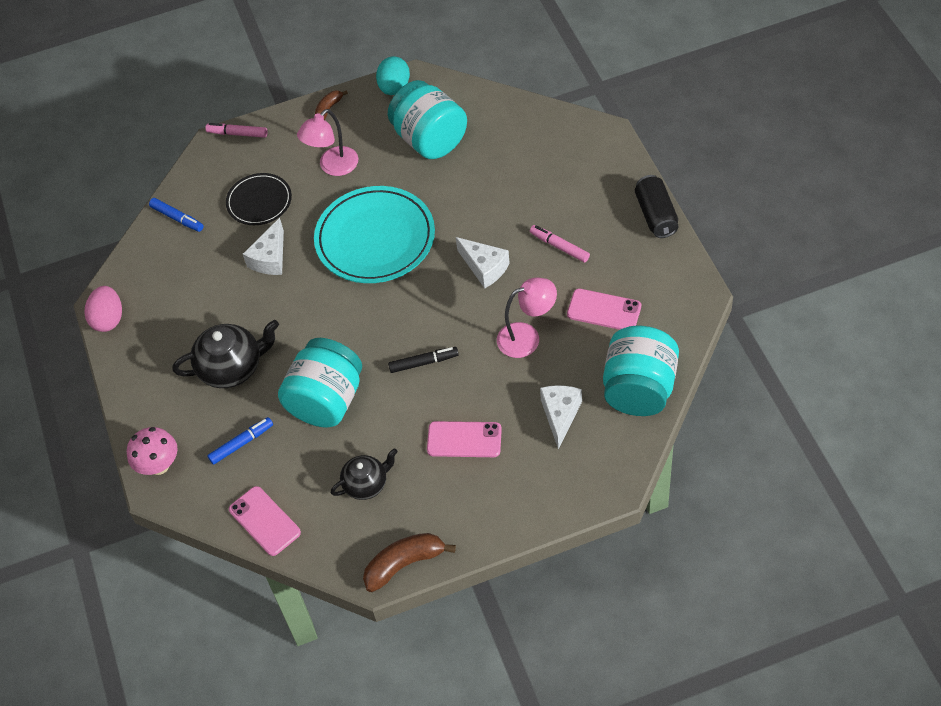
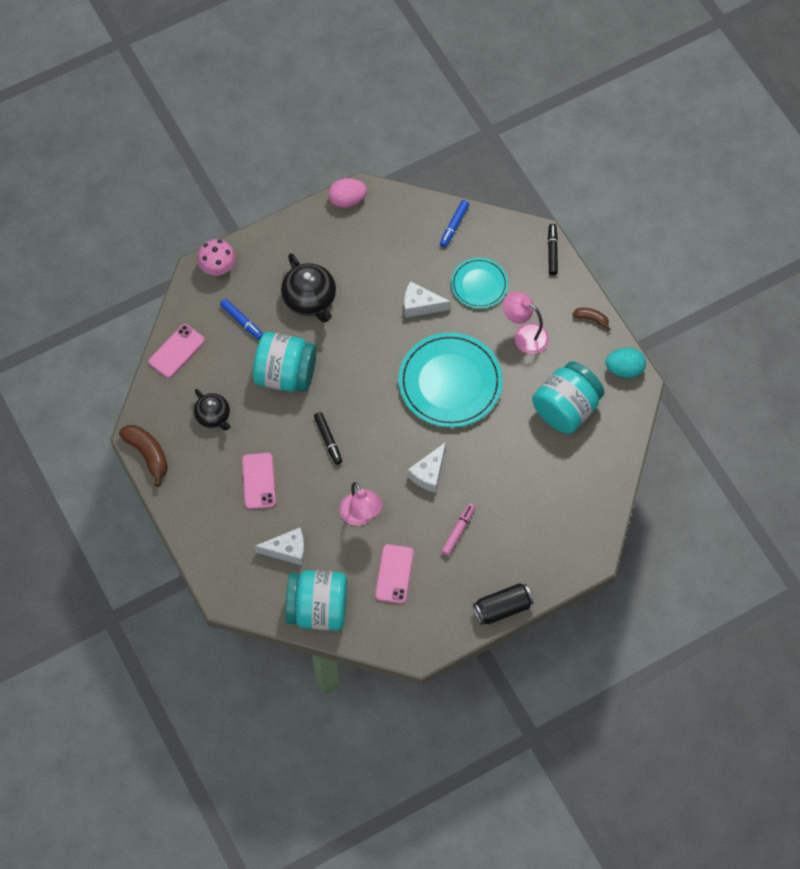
camera: 75 degrees right, 10 degrees up
pink marker [205,123,267,138] -> black marker [548,224,558,275]
black plate [226,173,292,225] -> turquoise plate [451,258,508,309]

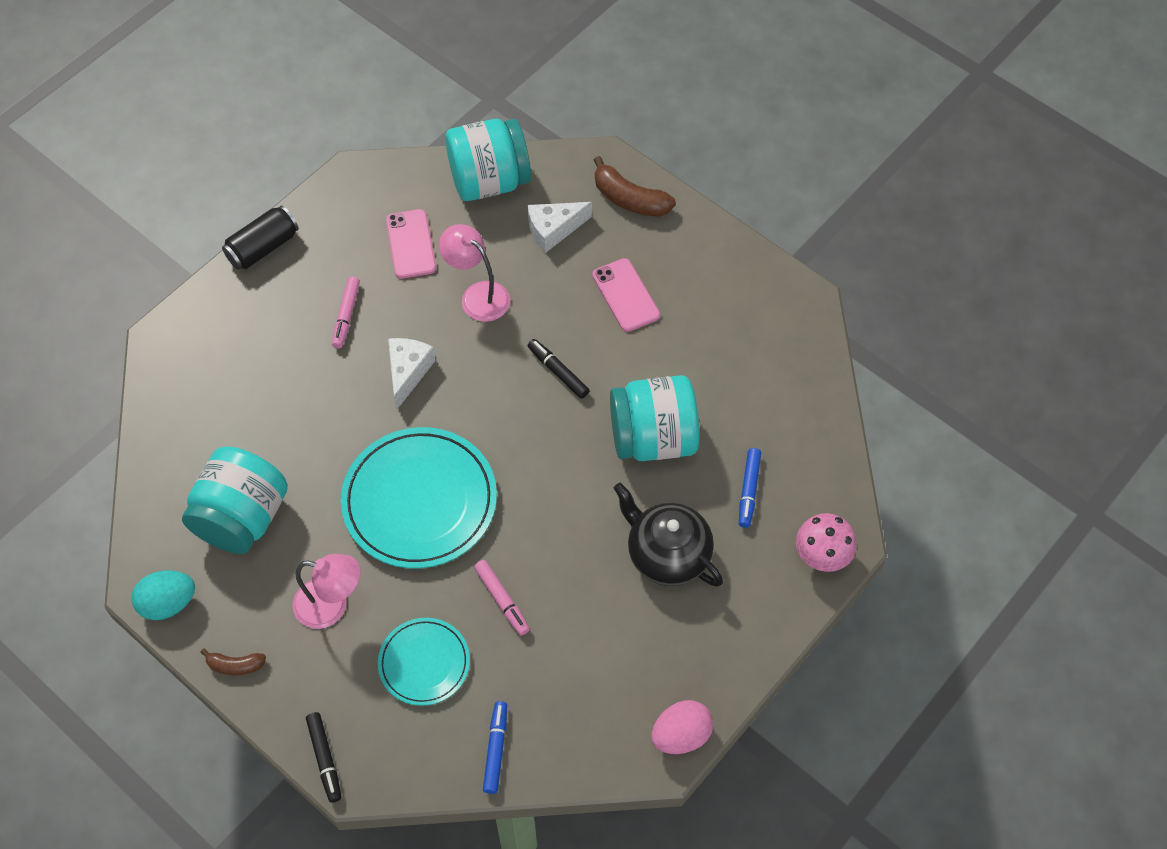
camera: 160 degrees right, 5 degrees down
brown banana [119,425,168,487] -> brown banana moved to [594,156,676,217]
pink phone [148,324,205,378] -> none
black teapot [194,389,231,431] -> none
blue marker [220,299,263,340] -> blue marker turned 105 degrees counterclockwise [739,448,761,528]
white cheese [404,281,451,318] -> pink marker [474,560,530,636]

